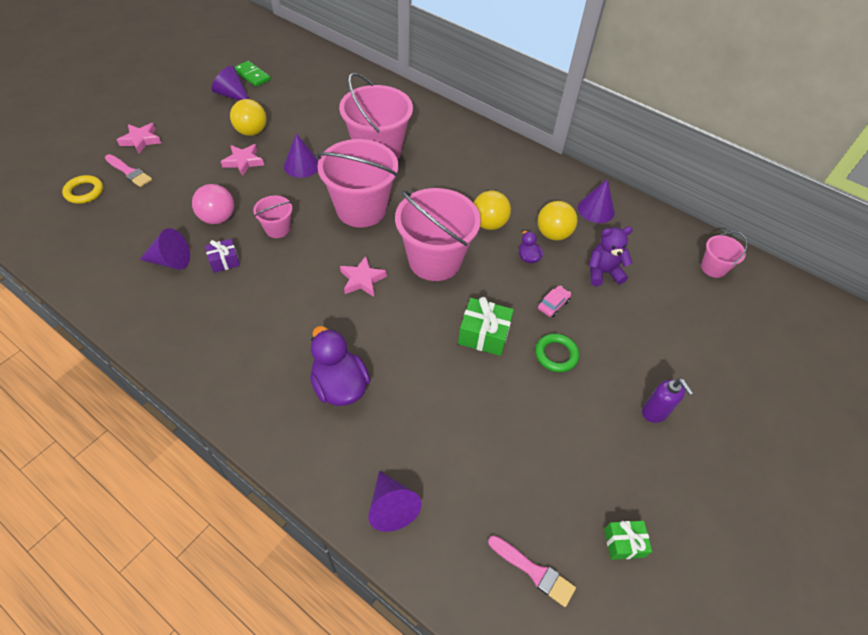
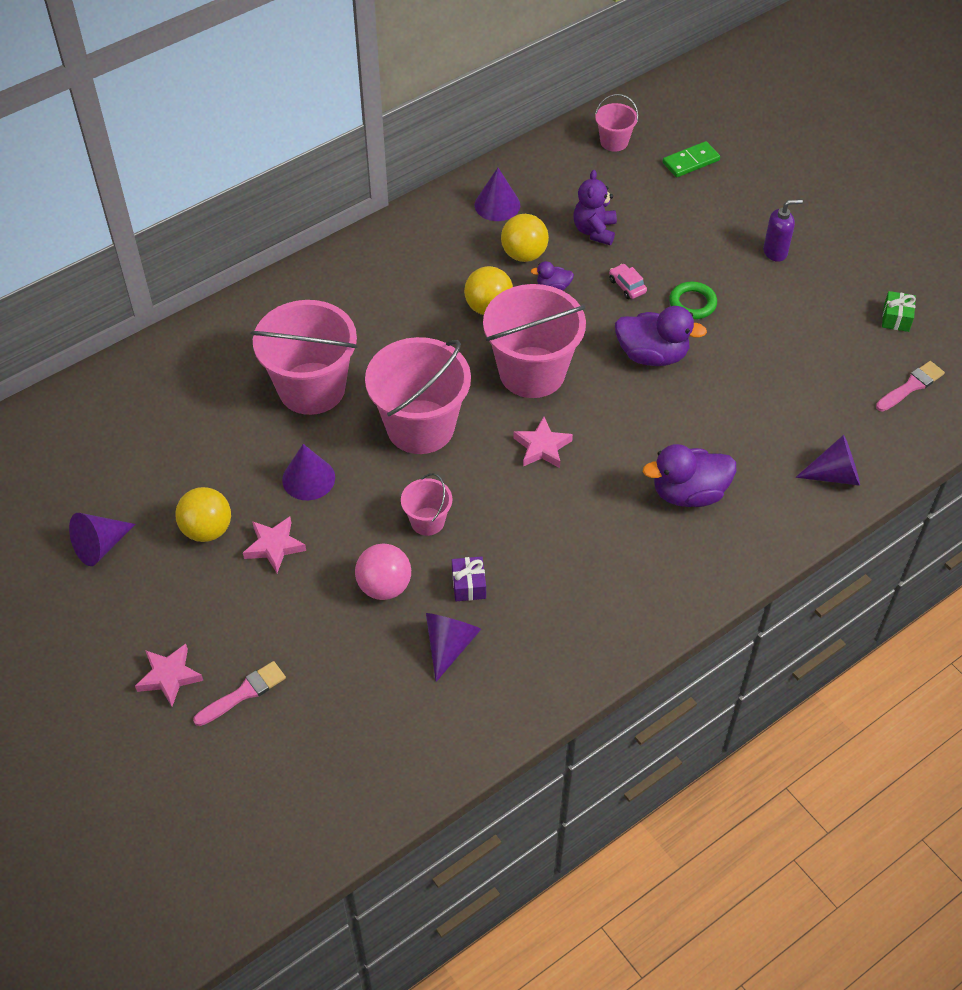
camera: 70 degrees left, 0 degrees up
yellow ring [62,175,103,204] -> none
green domino [235,61,271,87] -> green domino moved to [662,141,720,177]
green gift [458,297,514,356] -> purple duck [615,306,707,366]

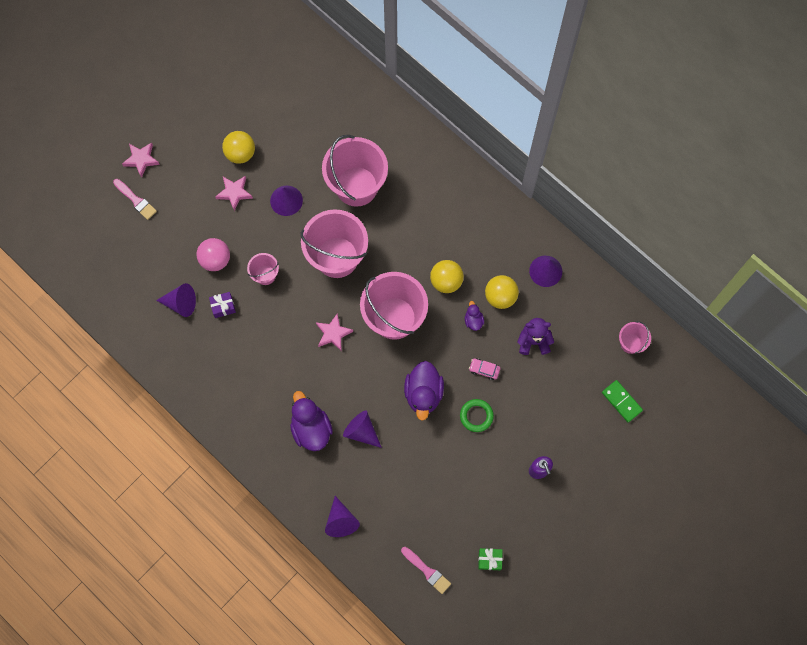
camera: 80 degrees right, 20 degrees up
purple cone [69,513,136,566] -> purple cone moved to [343,410,382,448]
pink car [609,264,647,299] -> pink car turned 120 degrees counterclockwise [469,358,500,380]

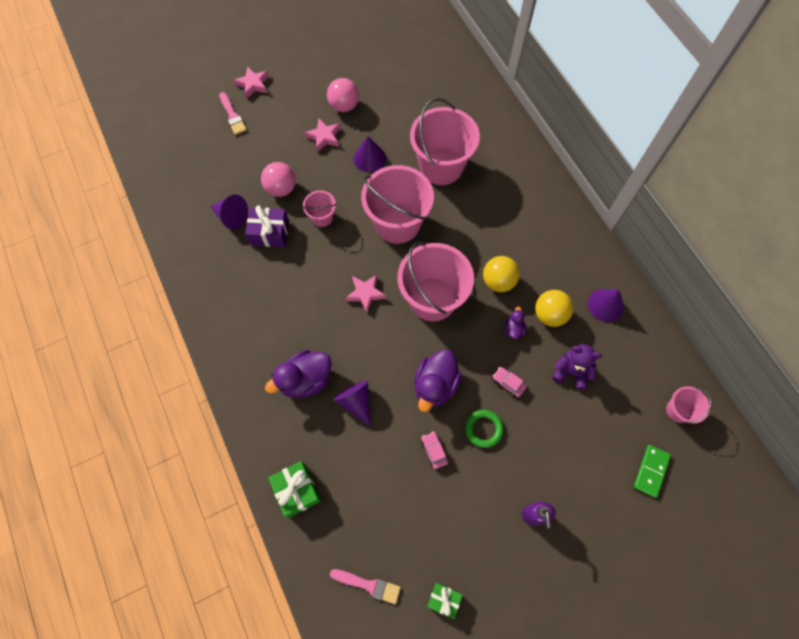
camera: 20 degrees right, 5 degrees down
purple gift [209,292,236,318] -> purple gift [245,205,289,247], size x1.58
yellow ball [222,131,255,164] -> pink ball [327,78,359,112]
purple duck [290,391,333,451] -> purple duck turned 120 degrees counterclockwise [265,350,332,398]
purple cone [325,496,360,537] -> green gift [268,461,321,518]
pink brush [401,547,451,594] -> pink brush turned 45 degrees counterclockwise [330,569,401,604]
green domino [602,380,643,423] -> green domino turned 45 degrees clockwise [634,445,671,498]
none -> pink car [421,431,448,469]

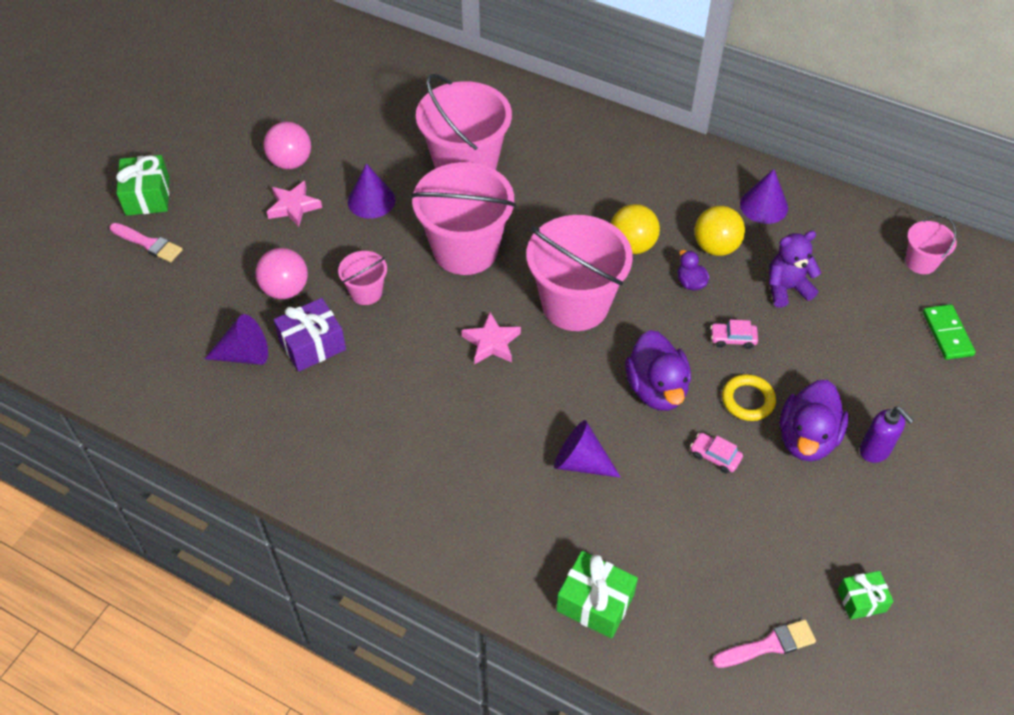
camera: 35 degrees left, 15 degrees down
pink star [233,66,269,99] -> green gift [116,155,169,216]
purple duck [265,350,332,398] -> purple duck moved to [780,380,849,462]
green ring [465,410,504,448] -> yellow ring [722,374,776,421]

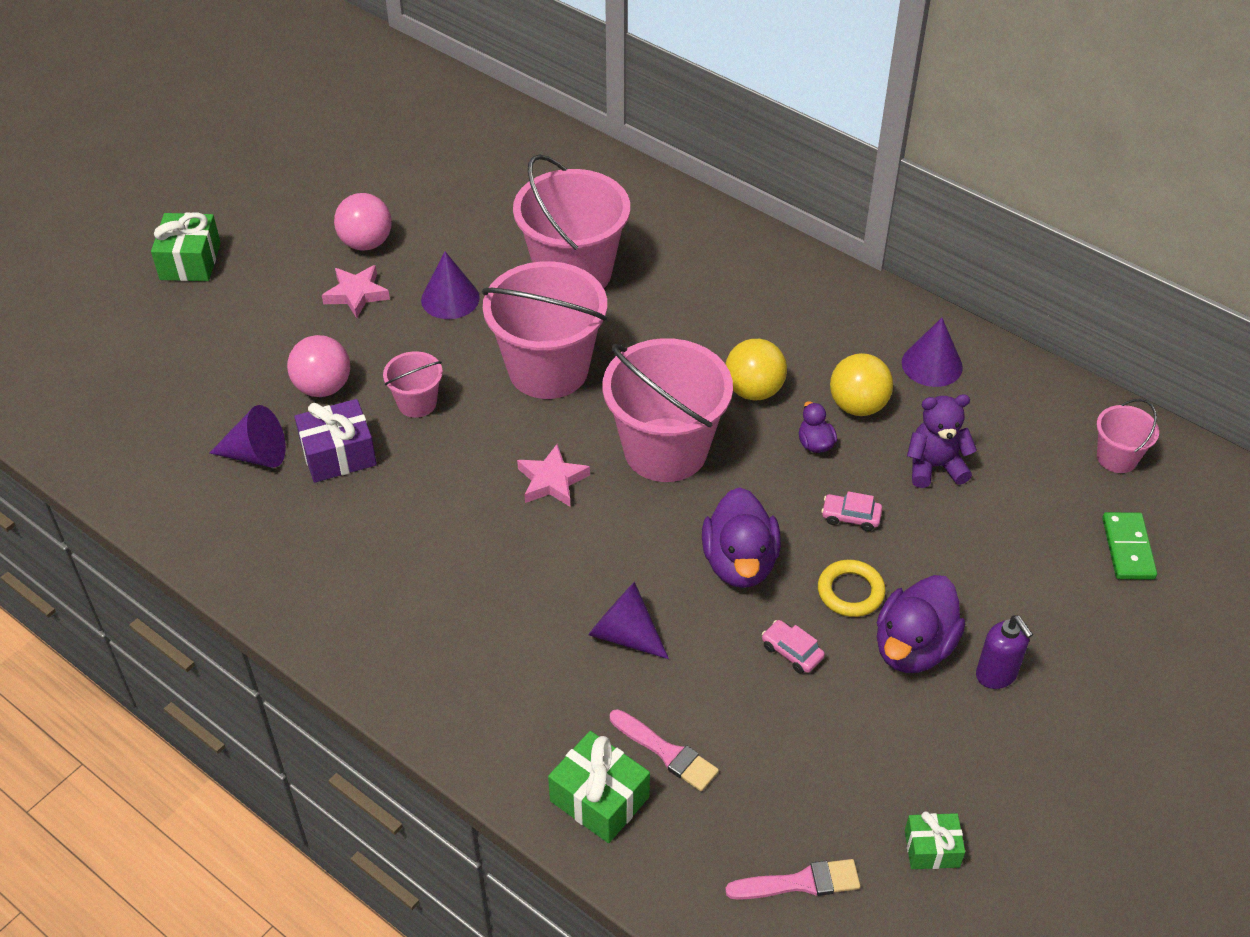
camera: 10 degrees right, 5 degrees down
pink brush [110,223,183,262] -> pink brush moved to [610,709,719,791]

